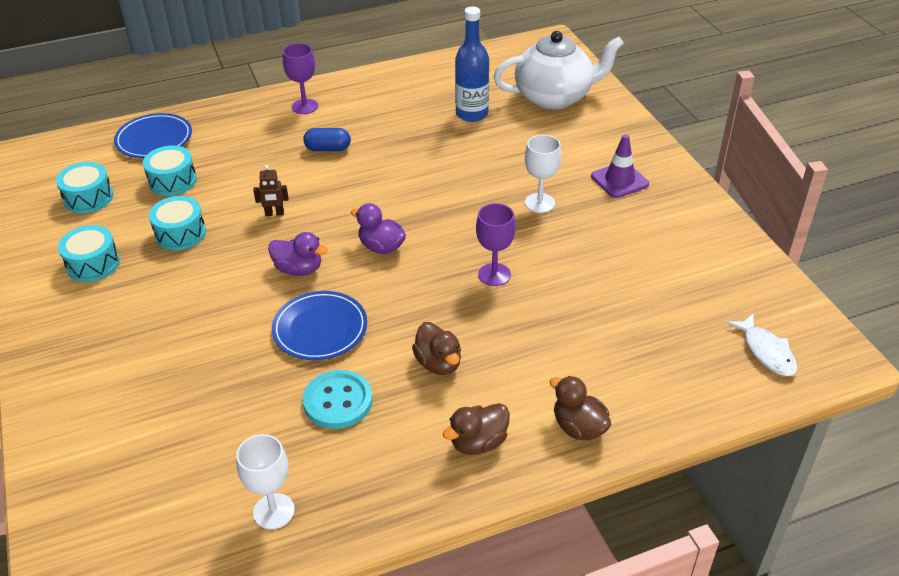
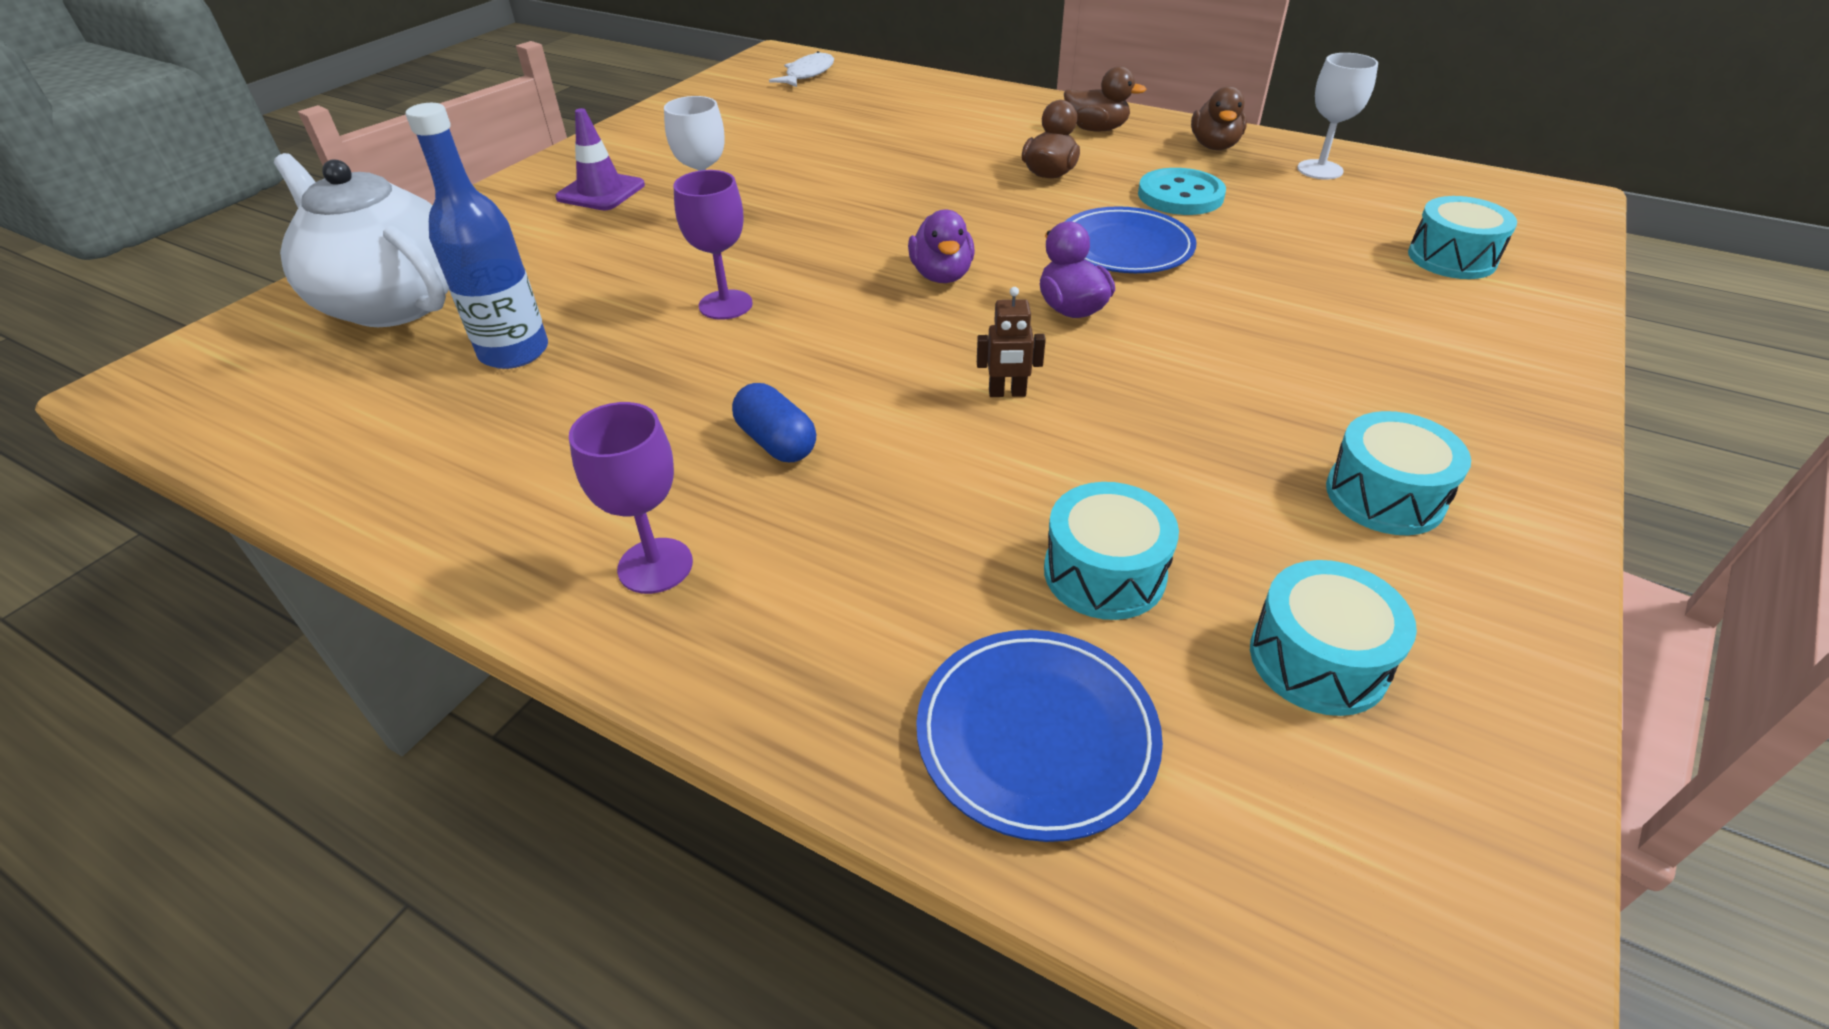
camera: 130 degrees left, 0 degrees up
turquoise drum [149,196,206,250] -> turquoise drum moved to [1408,196,1517,279]
brown robot [253,165,288,216] -> brown robot turned 135 degrees clockwise [977,287,1046,397]
purple goblet [476,203,516,286] -> purple goblet moved to [673,170,753,320]
brown duck [550,376,611,440] -> brown duck moved to [1191,86,1247,150]

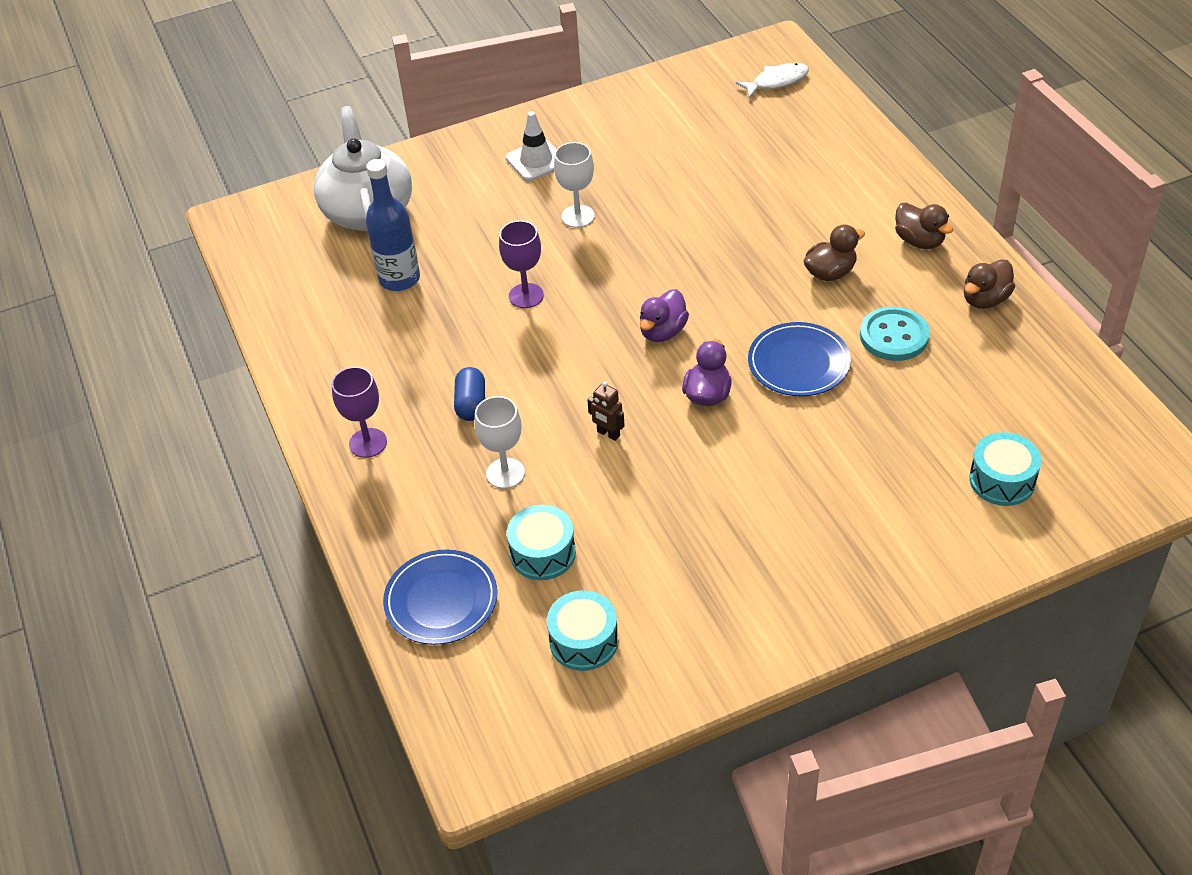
camera: 40 degrees right, 5 degrees up
purple traffic cone [555,108,645,211] -> white traffic cone [506,111,556,181]
white goblet [1297,53,1378,179] -> white goblet moved to [474,396,525,489]
turquoise drum [1326,411,1471,535] -> none

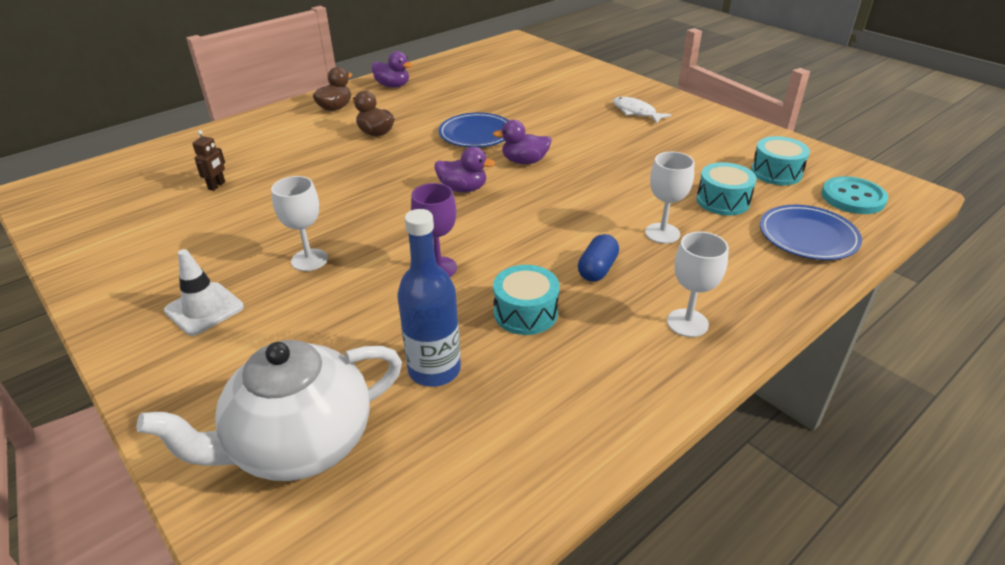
camera: 110 degrees left, 10 degrees down
purple goblet [332,367,387,458] -> white goblet [667,232,729,337]
blue capsule [454,367,485,421] -> blue capsule turned 45 degrees counterclockwise [578,234,619,282]
brown robot [587,382,625,441] -> brown robot moved to [192,130,225,191]
white fish [736,63,809,98] -> white fish moved to [613,97,672,124]
turquoise button [860,307,930,361] -> turquoise button moved to [821,176,888,214]
brown duck [964,259,1015,309] -> purple duck [372,51,413,88]
turquoise drum [969,432,1041,506] -> turquoise drum moved to [493,265,559,335]

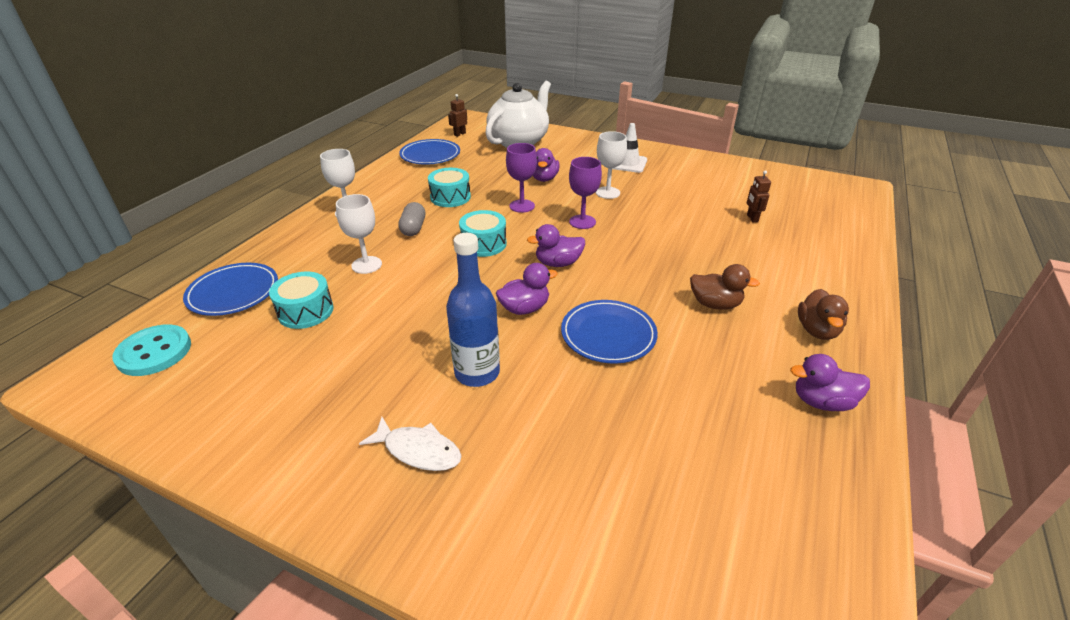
camera: 155 degrees right, 0 degrees up
blue bottle [397,209,461,387] -> blue bottle moved to [446,233,500,387]
blue capsule [578,234,619,282] -> grey capsule [398,202,425,236]
turquoise drum [751,136,810,185] -> turquoise drum moved to [459,210,507,257]
none -> blue plate [399,139,460,165]
none -> brown robot [448,94,467,137]
none -> purple duck [533,148,560,182]
none -> purple goblet [569,157,602,229]

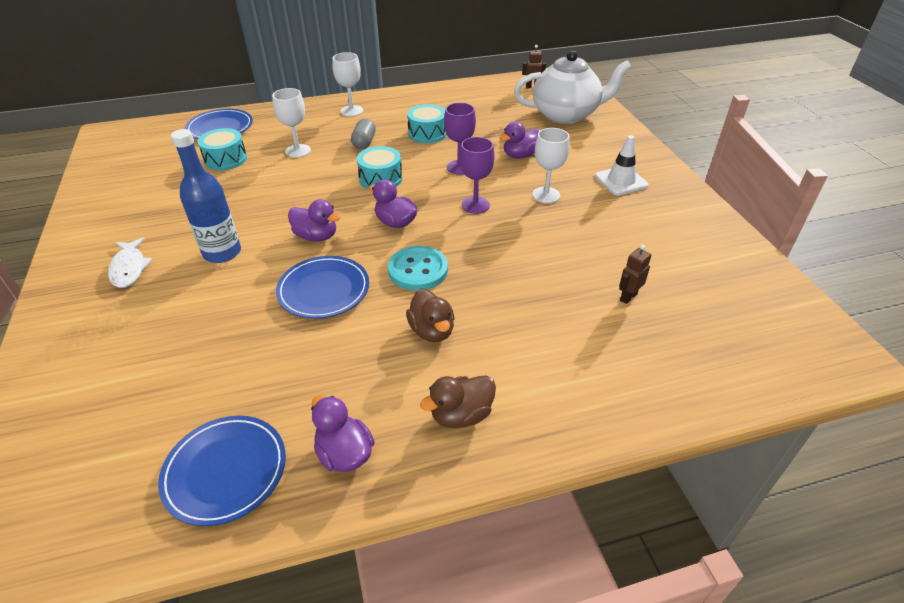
camera: 50 degrees right, 5 degrees up
turquoise button [112,324,191,376] -> turquoise button moved to [388,246,448,291]
grey capsule [398,202,425,236] -> grey capsule turned 45 degrees counterclockwise [351,118,376,149]
blue plate [399,139,460,165] -> blue plate moved to [158,416,286,526]

